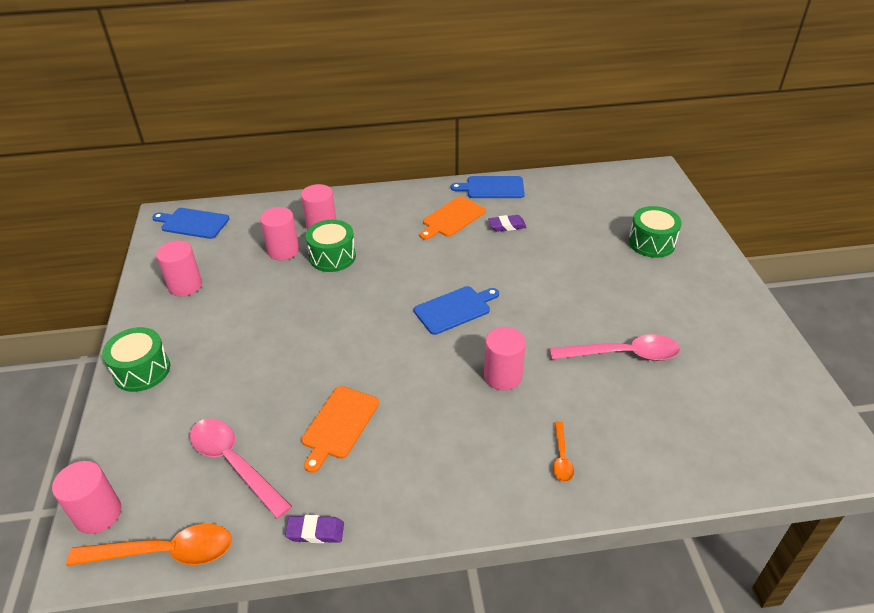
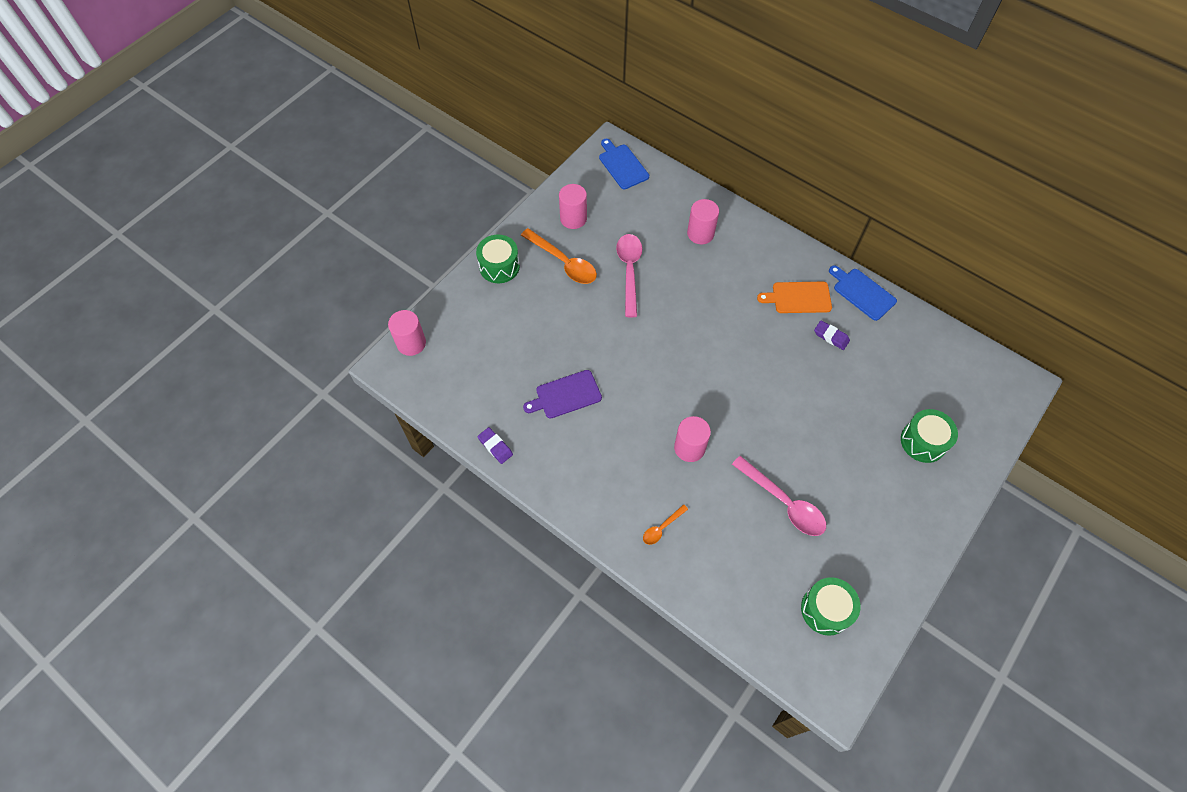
camera: 45 degrees right, 20 degrees up
orange spoon [66,524,232,566] -> orange spoon moved to [521,228,597,284]
pink spoon [190,418,292,519] -> pink spoon moved to [616,234,642,317]
pink cylinder [260,207,299,261] -> none
orange cutting board [301,386,379,473] -> purple cutting board [523,370,602,419]
green drum [305,220,356,272] -> green drum moved to [801,577,860,636]
blue cutting board [414,286,499,335] -> none

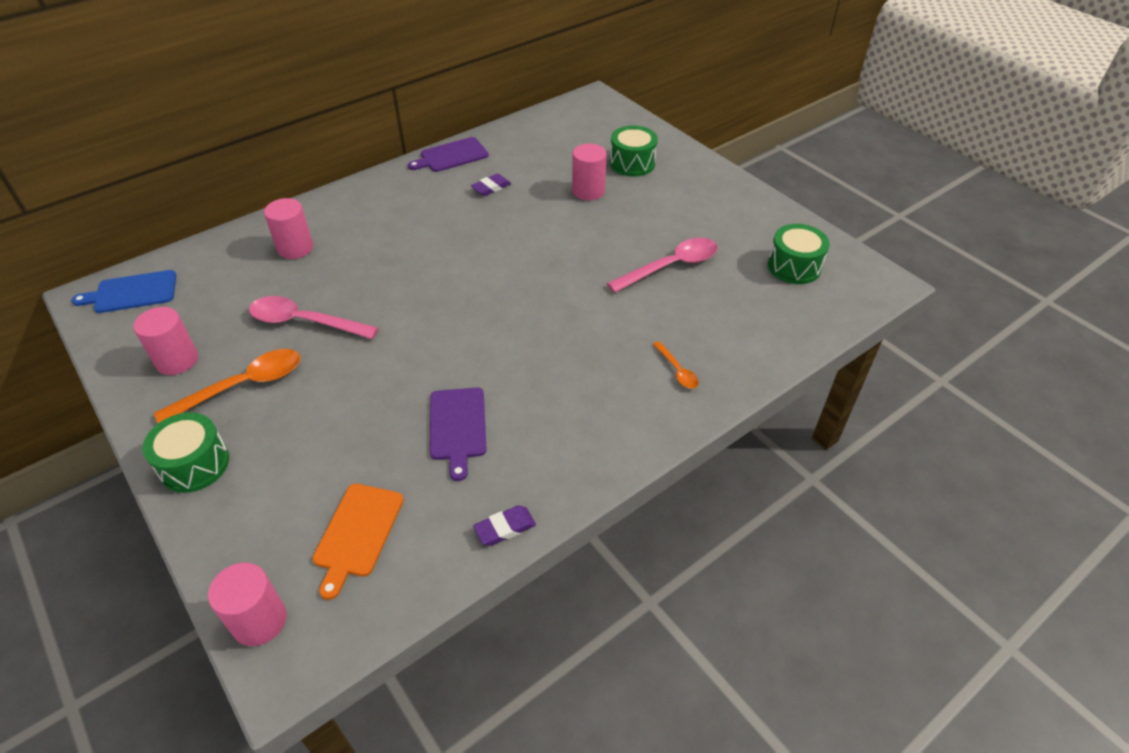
camera: 75 degrees left, 15 degrees down
pink cylinder [674,416,711,462] -> pink cylinder moved to [572,143,607,200]
orange cutting board [757,282,832,313] -> orange cutting board moved to [312,484,404,600]
blue cutting board [829,265,897,321] -> purple cutting board [408,137,489,172]

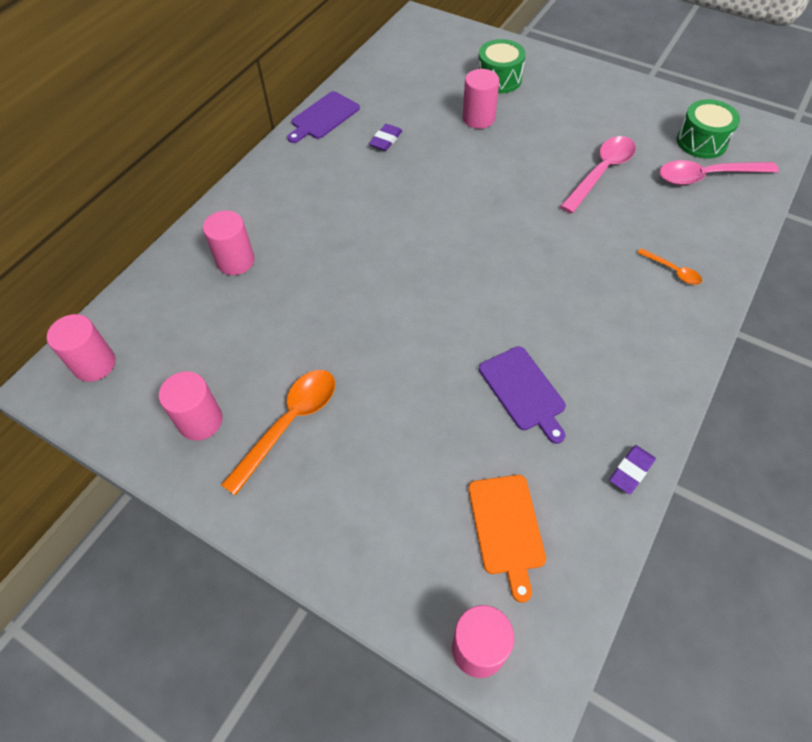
camera: 20 degrees left, 10 degrees up
blue cutting board [72,270,176,313] -> pink cylinder [47,314,116,382]
green drum [142,412,229,493] -> none
pink spoon [249,296,378,339] -> pink spoon moved to [659,160,779,185]

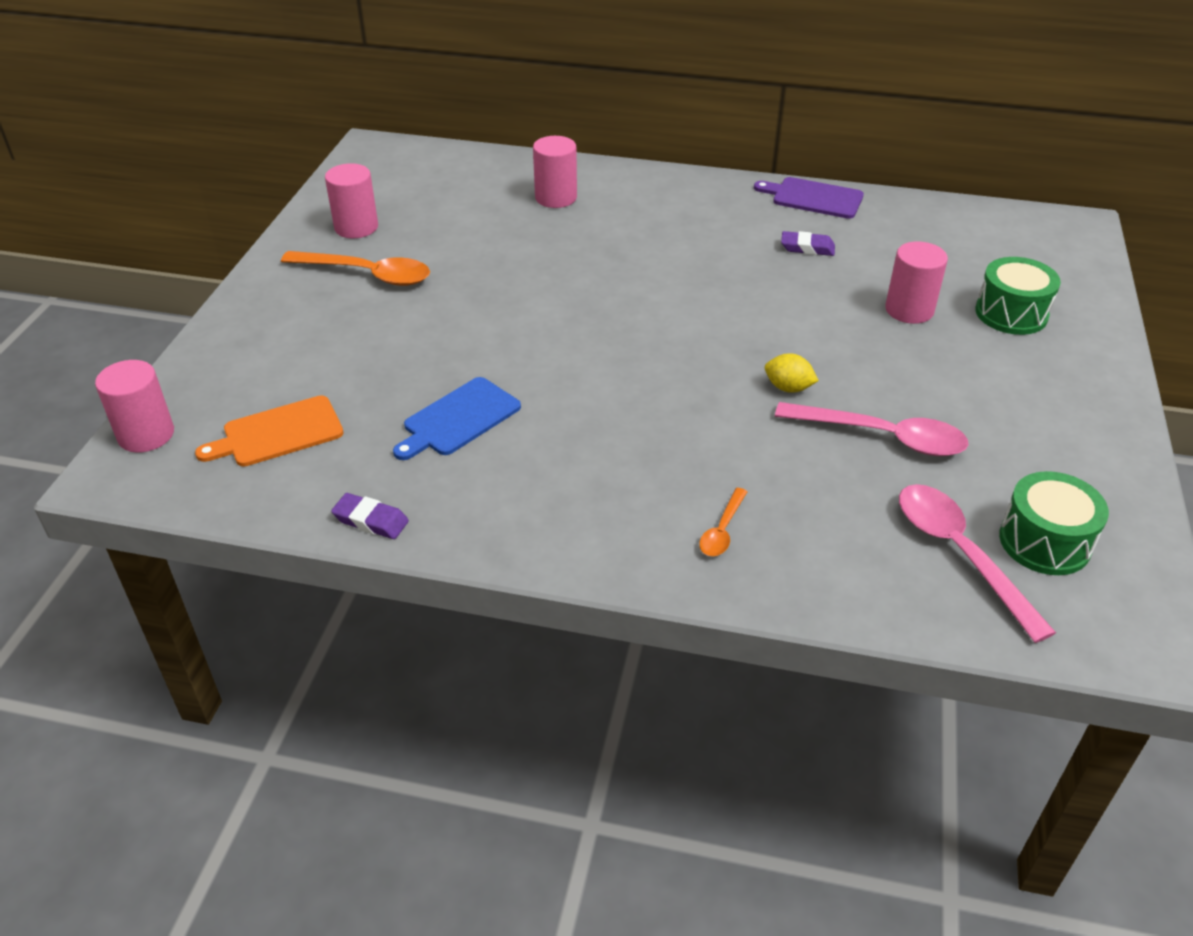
camera: 70 degrees right, 15 degrees down
pink cylinder [47,314,116,382] -> none
purple cutting board [479,346,566,444] -> blue cutting board [393,377,521,460]
none -> yellow lemon [765,353,819,393]

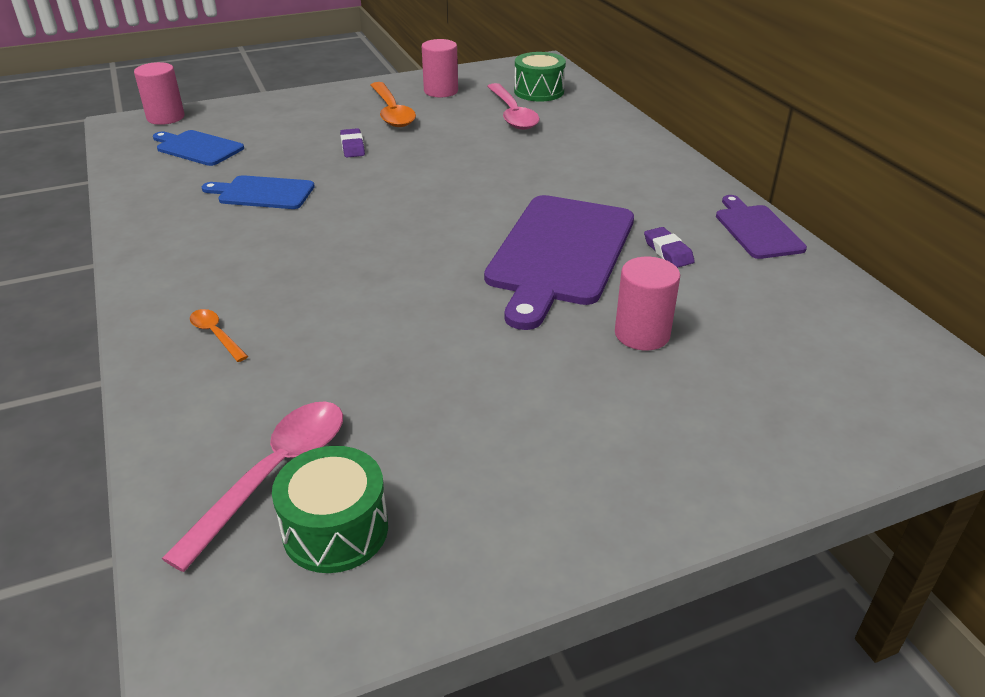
camera: 55 degrees right, 5 degrees down
orange cutting board [195,395,344,466] -> blue cutting board [153,130,244,166]
purple eraser [331,493,409,539] -> purple eraser moved to [340,128,365,157]
pink cylinder [533,136,577,208] -> none
orange spoon [699,488,747,556] -> orange spoon turned 60 degrees clockwise [190,309,248,362]
yellow lemon [765,353,819,393] -> none
pink spoon [775,402,969,456] -> pink spoon moved to [487,83,540,130]
green drum [975,257,1061,335] -> green drum moved to [514,52,566,101]
none -> purple cutting board [484,195,634,330]

